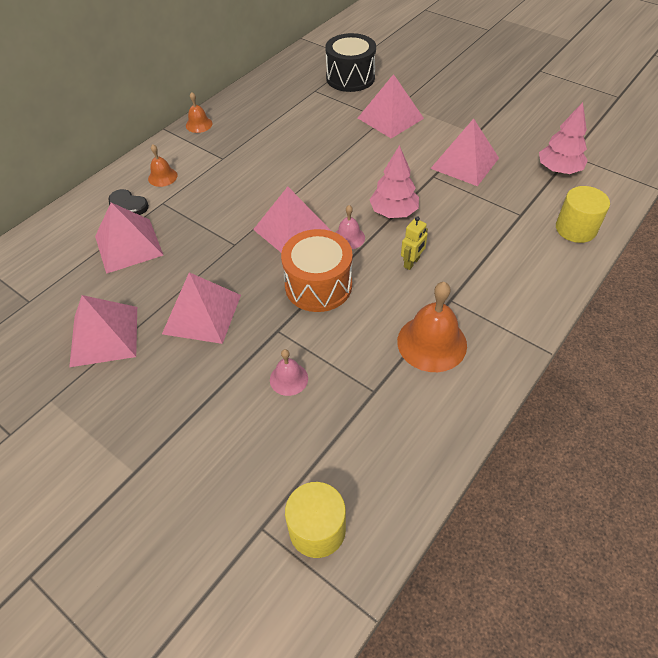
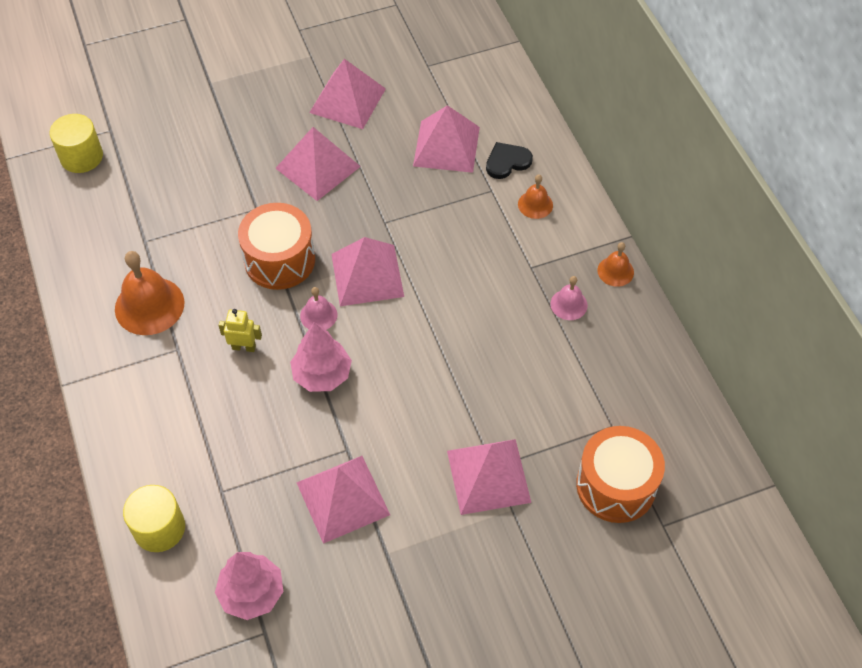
camera: 120 degrees right, 5 degrees up
pink bell [270,349,308,396] -> pink bell moved to [550,276,588,320]
black drum [325,33,376,92] -> orange drum [576,426,665,523]
yellow robot [401,216,428,270] -> yellow robot turned 120 degrees clockwise [218,309,262,352]

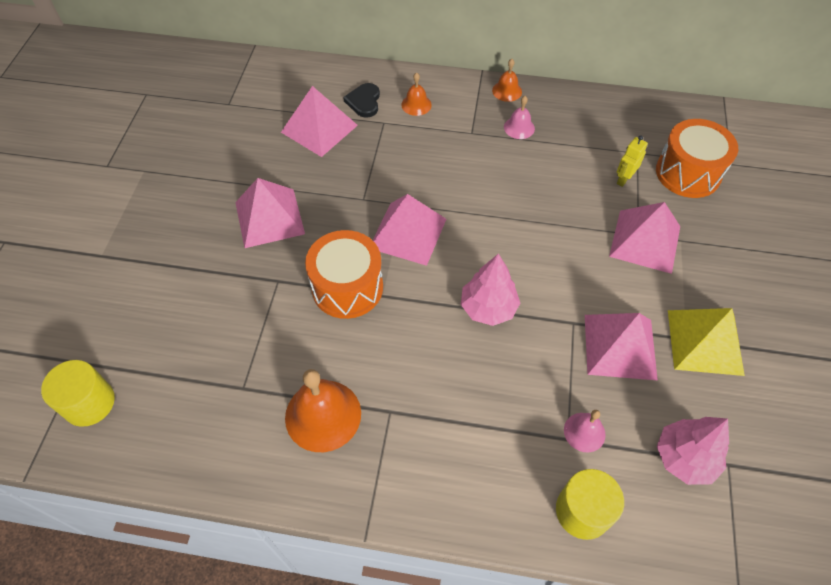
camera: 60 degrees left, 0 degrees up
yellow robot [218,309,262,352] -> yellow robot moved to [617,135,648,187]
pink bell [300,287,337,330] -> pink bell moved to [564,410,606,453]
pink pyramid [309,59,386,129] -> none
none -> yellow pyramid [668,308,745,376]

